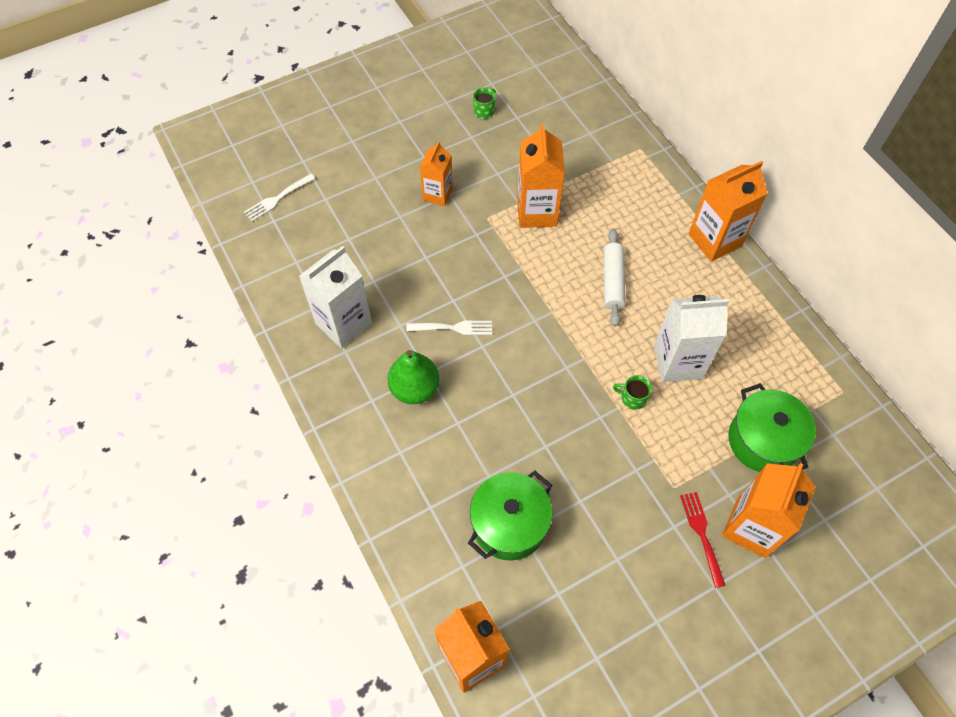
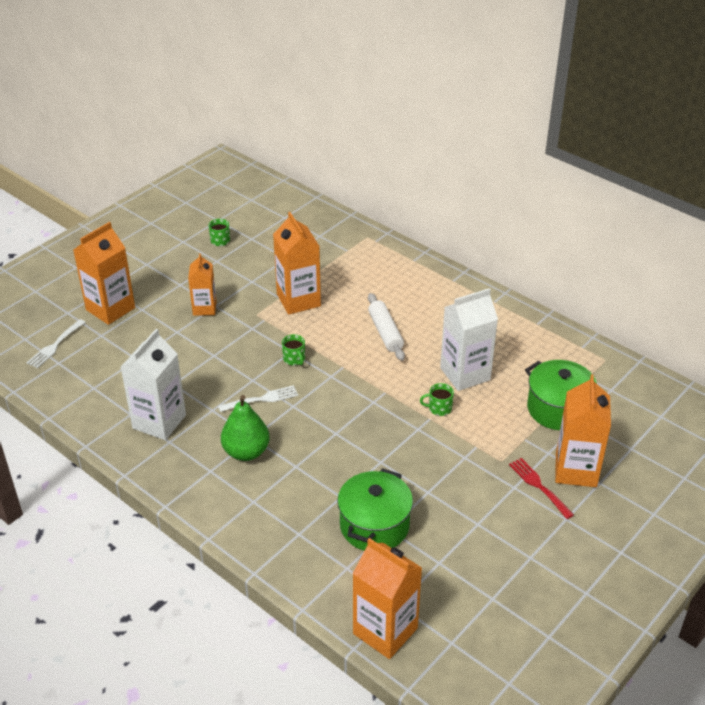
camera: 20 degrees left, 20 degrees down
orange carton [689,161,768,262] -> orange carton moved to [73,222,135,325]
none -> green mug [282,334,305,366]

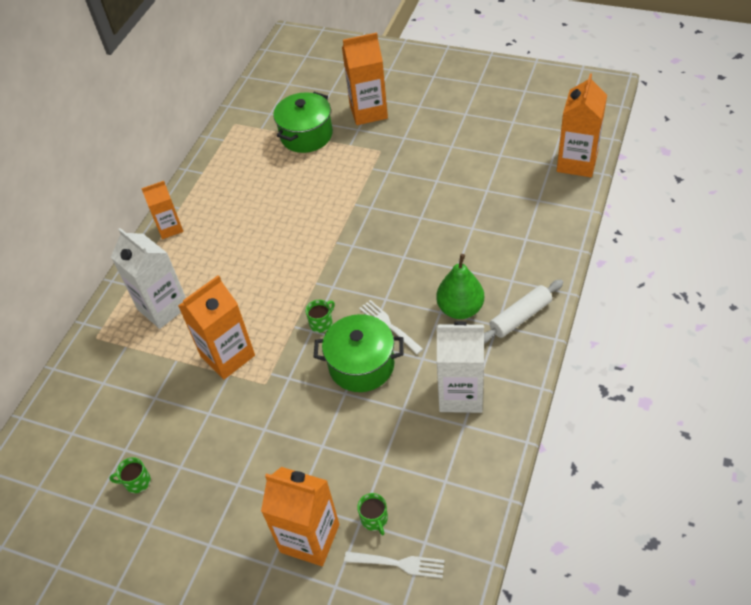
camera: 105 degrees left, 10 degrees up
orange carton [188,253,216,316] -> orange carton moved to [141,181,183,239]
green pot [337,468,413,551] -> green pot moved to [314,314,403,392]
white rolling pin [368,293,405,361] -> white rolling pin moved to [484,279,563,344]
green mug [420,383,454,416] -> green mug moved to [357,493,388,535]
white carton [440,288,498,391] -> white carton moved to [111,228,186,329]
red fork [509,458,574,519] -> none

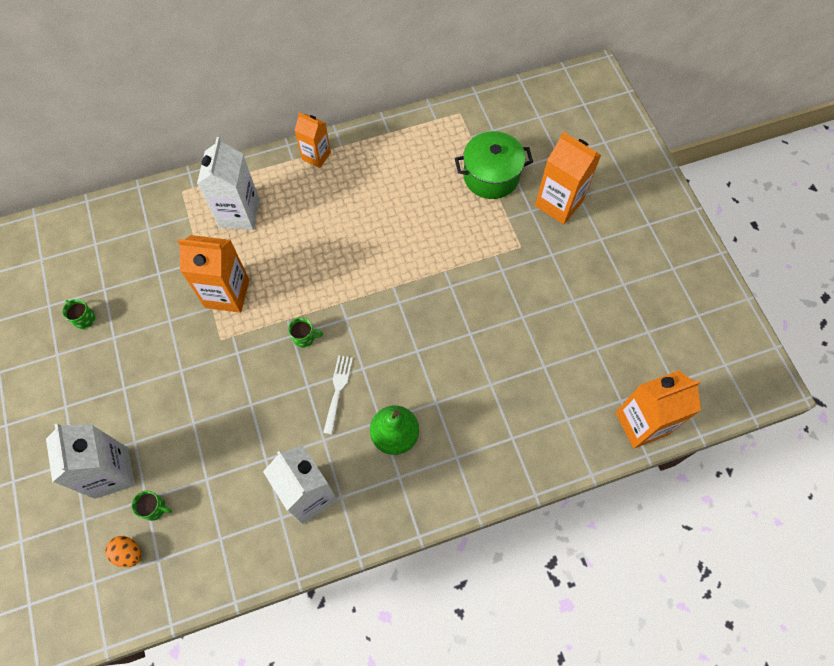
camera: 45 degrees right, 15 degrees up
orange carton [261,467,339,566] -> white carton [46,423,135,499]
green pot [314,314,403,392] -> none
white fork [344,551,444,578] -> orange egg [105,536,141,567]
green mug [357,493,388,535] -> green mug turned 105 degrees counterclockwise [132,491,172,521]
white rolling pin [484,279,563,344] -> none

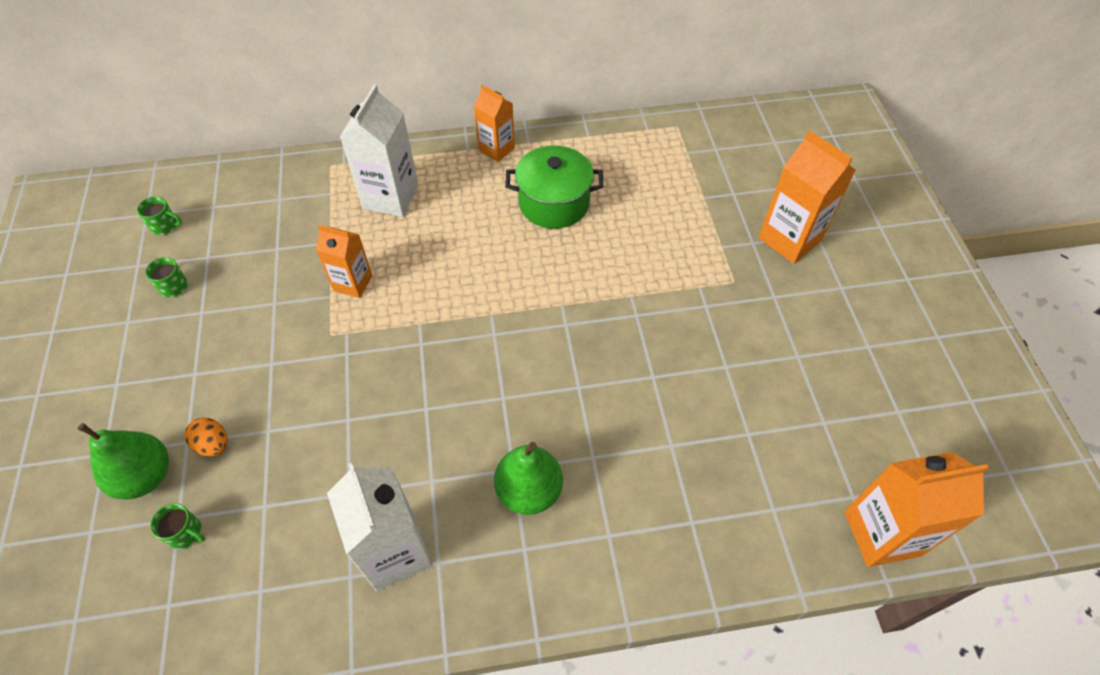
camera: 10 degrees right, 10 degrees down
white carton [46,423,135,499] -> green pear [77,423,169,500]
orange egg [105,536,141,567] -> orange egg moved to [185,418,228,457]
orange carton [178,235,249,313] -> orange carton [316,225,373,298], size x0.63
green mug [288,317,323,348] -> green mug moved to [137,196,182,235]
white fork [323,355,353,434] -> none
green pot [455,131,533,199] -> green pot moved to [505,145,603,229]

